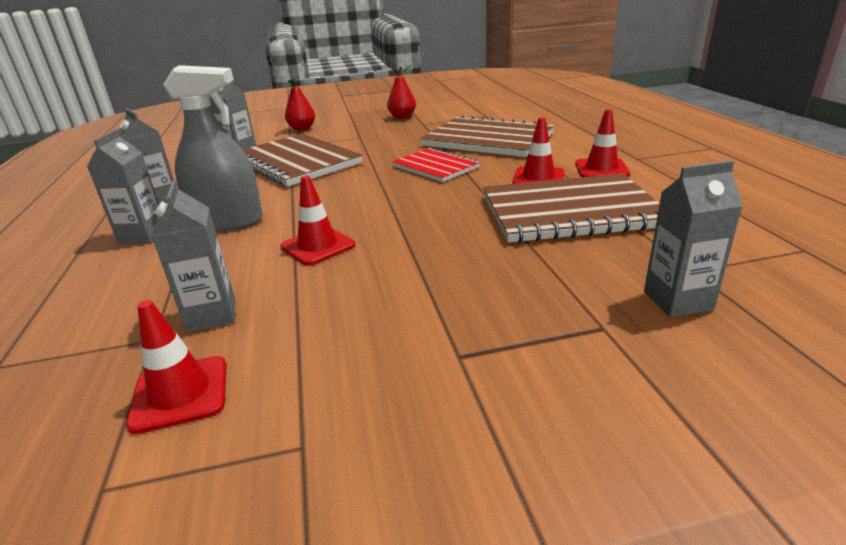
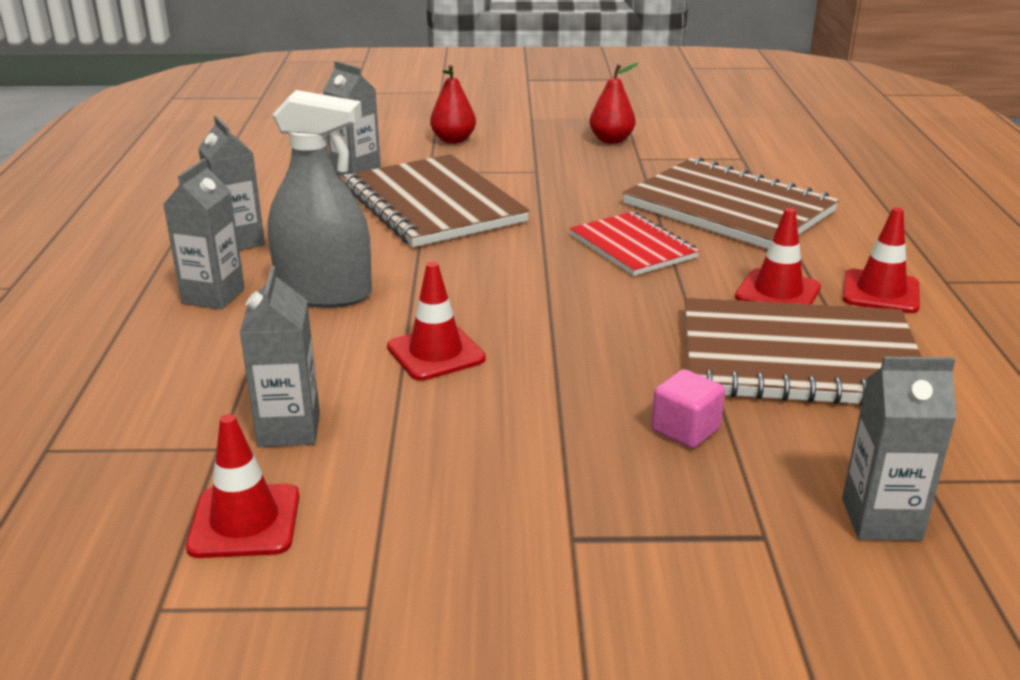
camera: 10 degrees right, 0 degrees up
none -> pink cube [651,369,725,448]

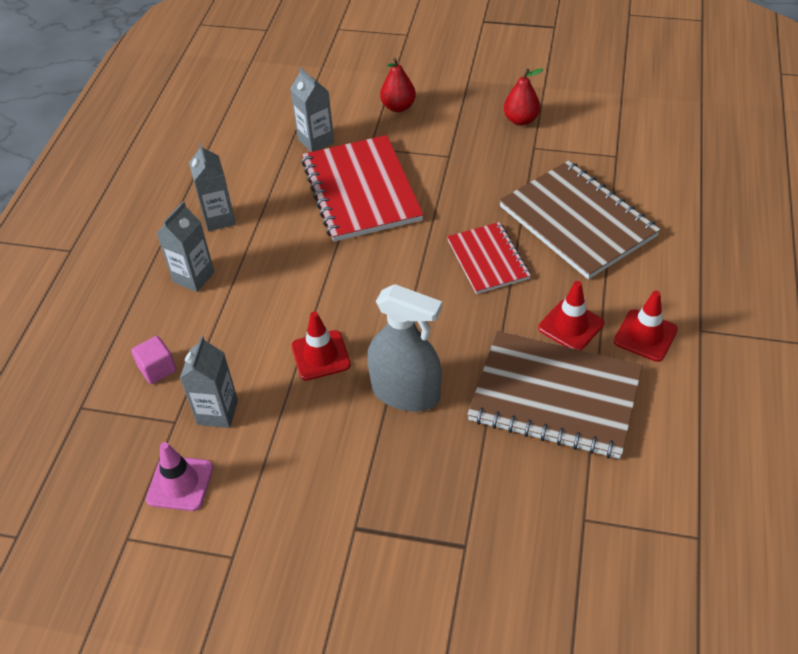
camera: 15 degrees right, 20 degrees up
red traffic cone [186,414,300,558] -> pink traffic cone [146,442,213,511]
grey spray bottle [268,90,372,308] -> grey spray bottle moved to [367,284,442,411]
brown notebook [343,154,530,247] -> red notebook [301,135,424,242]
pink cube [651,369,725,448] -> pink cube moved to [131,336,176,384]
grey carton [842,356,957,541] -> none

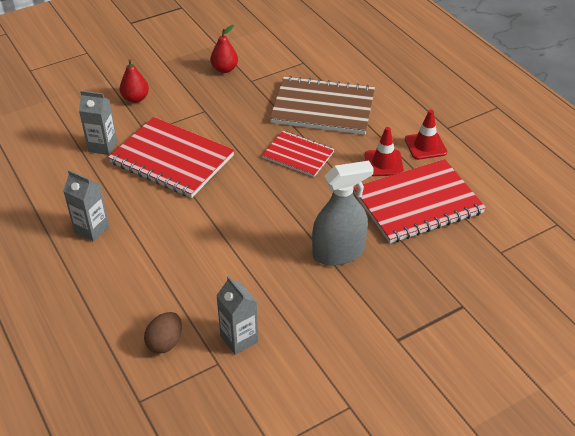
camera: 45 degrees left, 5 degrees down
pink cube [131,336,176,384] -> brown egg [144,312,182,354]
pink traffic cone [146,442,213,511] -> none
grey carton [157,201,215,292] -> none
red traffic cone [291,312,351,381] -> none
brown notebook [467,331,643,459] -> red notebook [353,159,486,243]

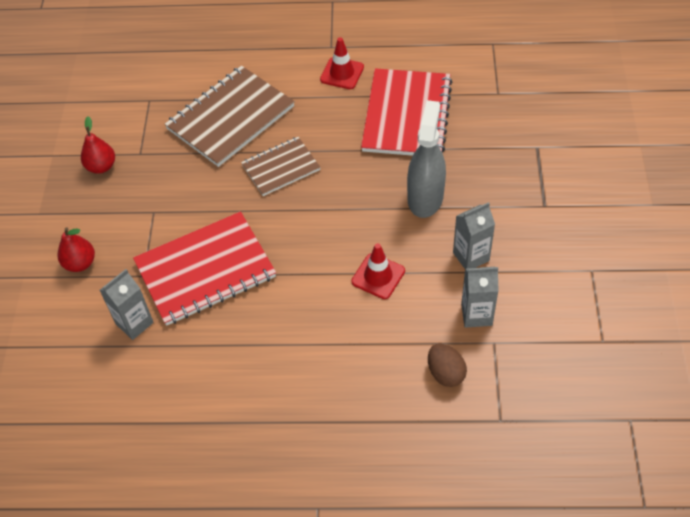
camera: 55 degrees left, 10 degrees up
grey carton [63,170,109,242] -> grey carton moved to [453,202,495,269]
red notebook [262,131,335,177] -> brown notebook [241,137,321,196]
red traffic cone [365,127,404,176] -> red traffic cone moved to [351,243,405,299]

